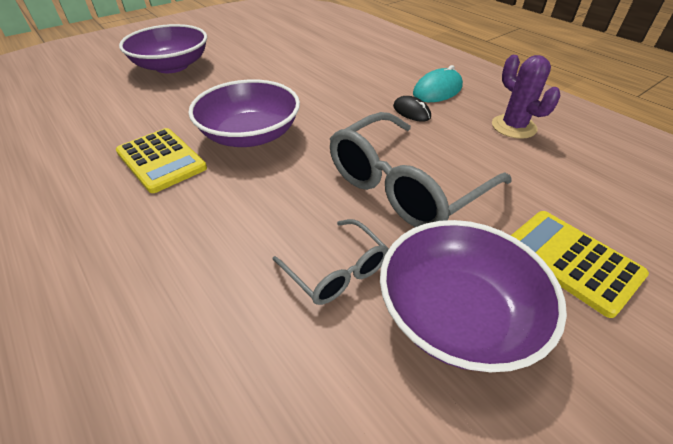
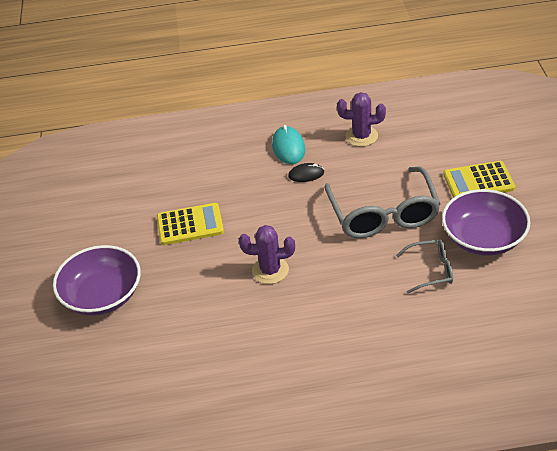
camera: 55 degrees left, 0 degrees up
yellow calculator [116,128,207,193] -> yellow calculator moved to [157,203,224,245]
purple bowl [188,79,300,147] -> purple cactus [239,225,295,284]

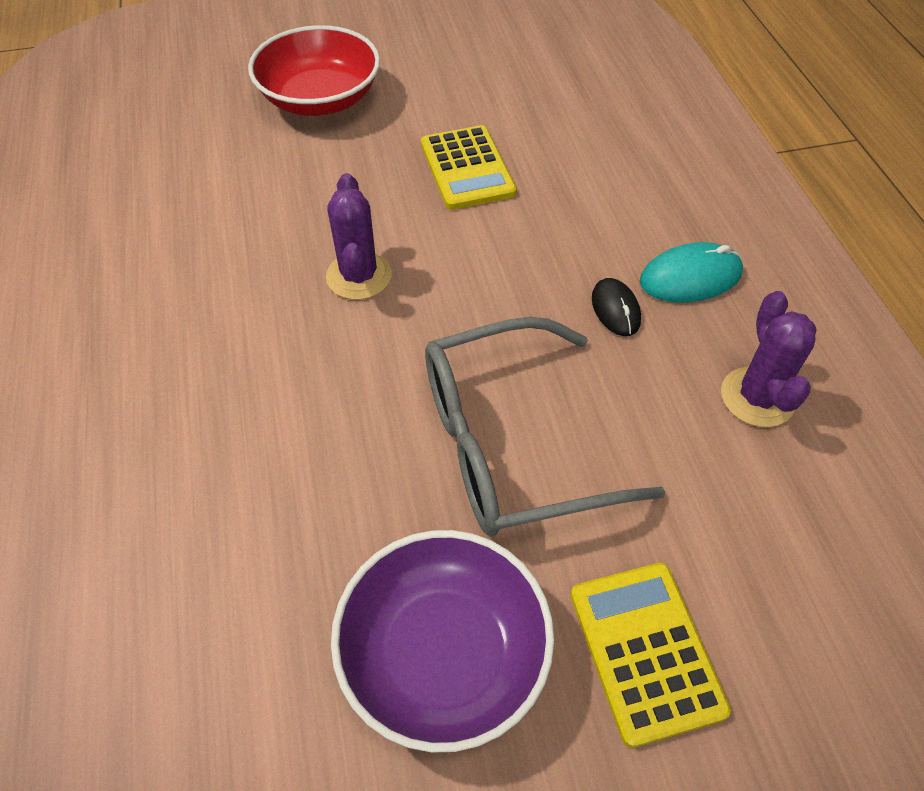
camera: 80 degrees right, 10 degrees up
purple bowl [53,245,141,315] -> red bowl [248,25,380,116]
grey glasses [396,240,453,293] -> none

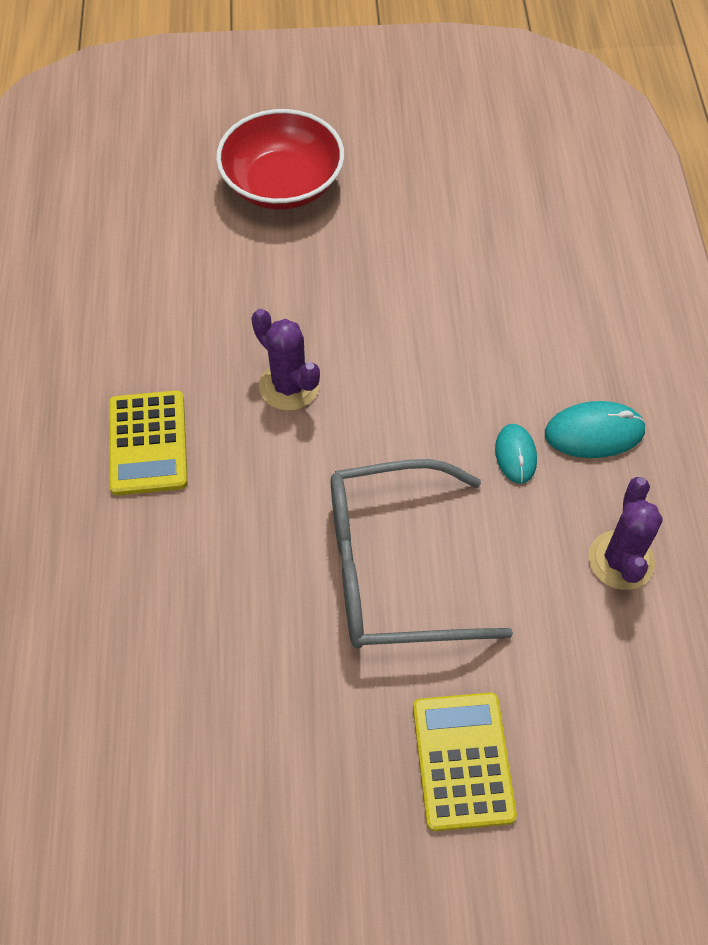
camera: 10 degrees right, 5 degrees up
purple cactus [326,173,392,300] -> purple cactus turned 45 degrees counterclockwise [251,309,320,411]
purple bowl [331,530,555,752] -> none
yellow calculator [421,125,517,210] -> yellow calculator moved to [109,390,188,495]
black mouse [592,278,641,336] -> turquoise mouse [495,424,537,484]

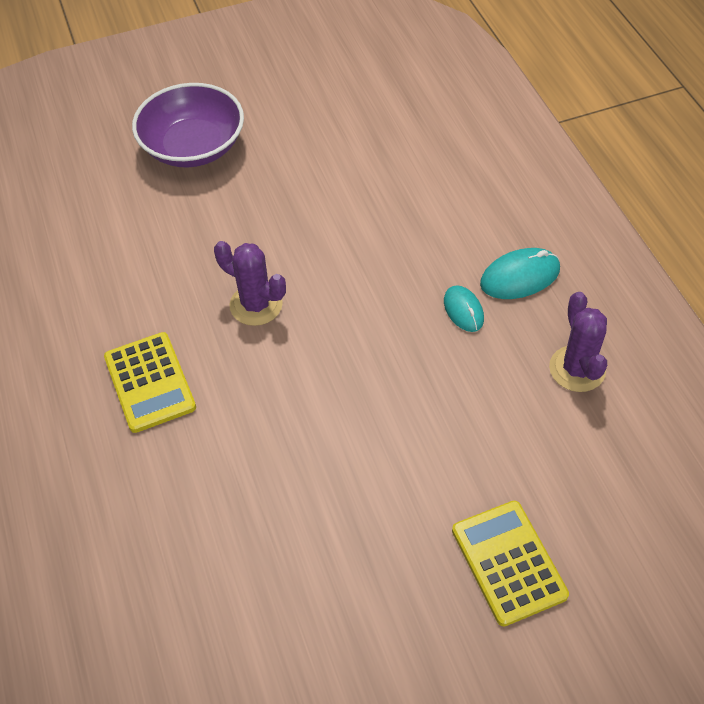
camera: 15 degrees left, 5 degrees down
red bowl [216,109,344,210] -> purple bowl [132,83,244,167]
grey glasses [331,459,513,649] -> none

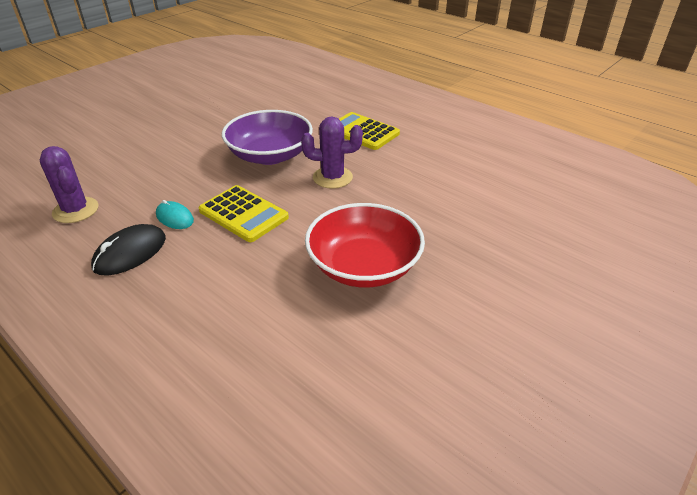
camera: 150 degrees right, 15 degrees down
purple bowl [132,83,244,167] -> purple bowl moved to [222,110,313,165]
yellow calculator [452,501,569,626] -> yellow calculator moved to [199,185,289,242]
turquoise mouse [480,248,560,299] -> black mouse [91,224,166,276]
none -> red bowl [305,203,425,288]

